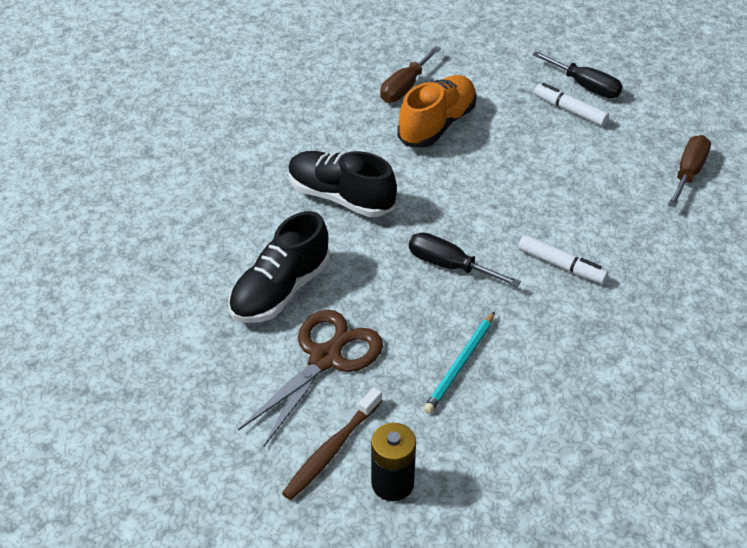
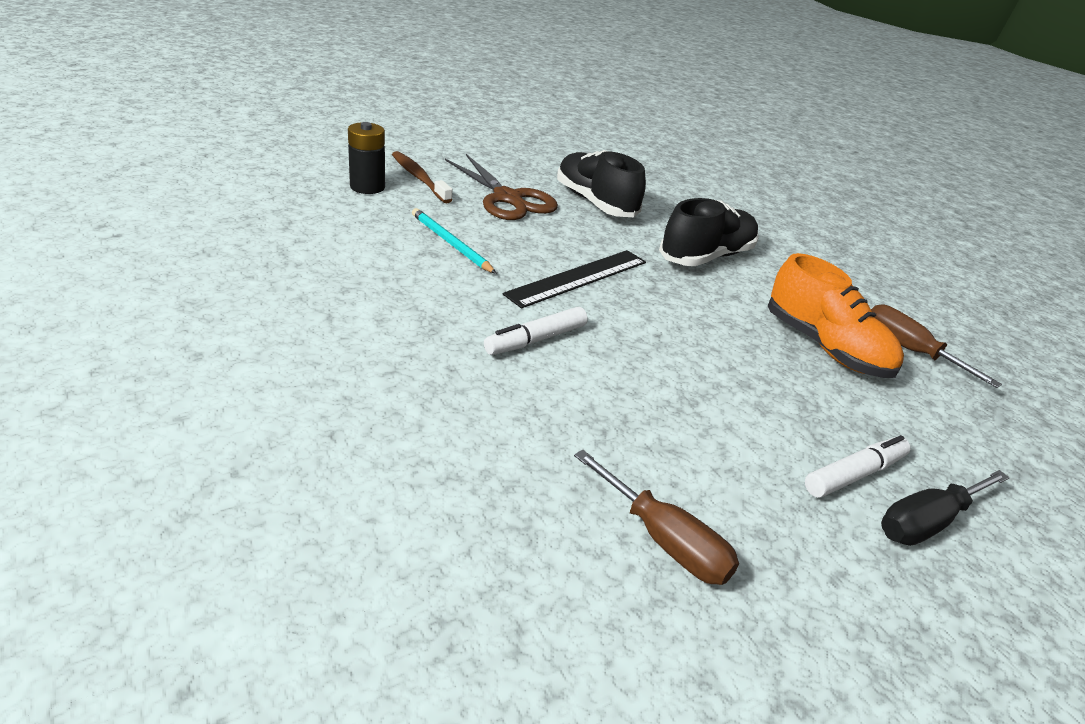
camera: 105 degrees right, 10 degrees down
black screwdriver [409,232,521,287] -> black ruler [503,250,646,308]

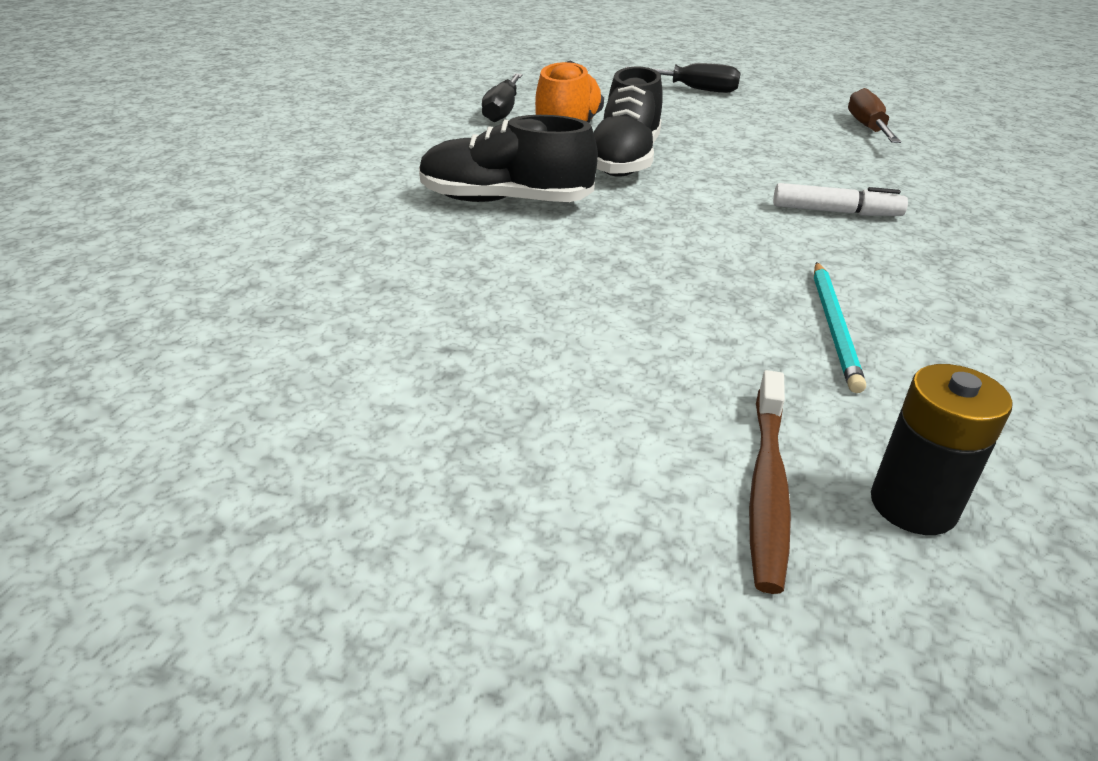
camera: 130 degrees left, 0 degrees up
brown scissors [445,154,558,220] -> none
black ruler [503,250,646,308] -> none
black shoe [557,150,646,217] -> black shoe moved to [593,66,663,177]
white marker [805,435,911,498] -> none
brown screwdriver [871,304,1002,388] -> black screwdriver [482,73,522,122]

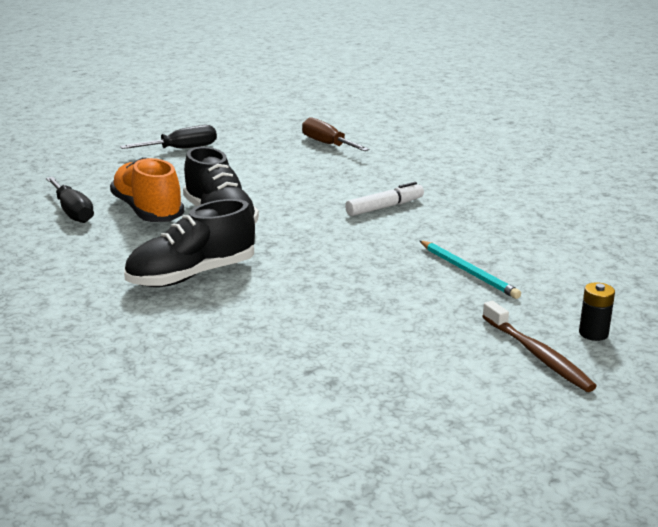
camera: 40 degrees left, 10 degrees down
black battery [871,364,1013,535] -> black battery [579,282,615,341], size x0.66

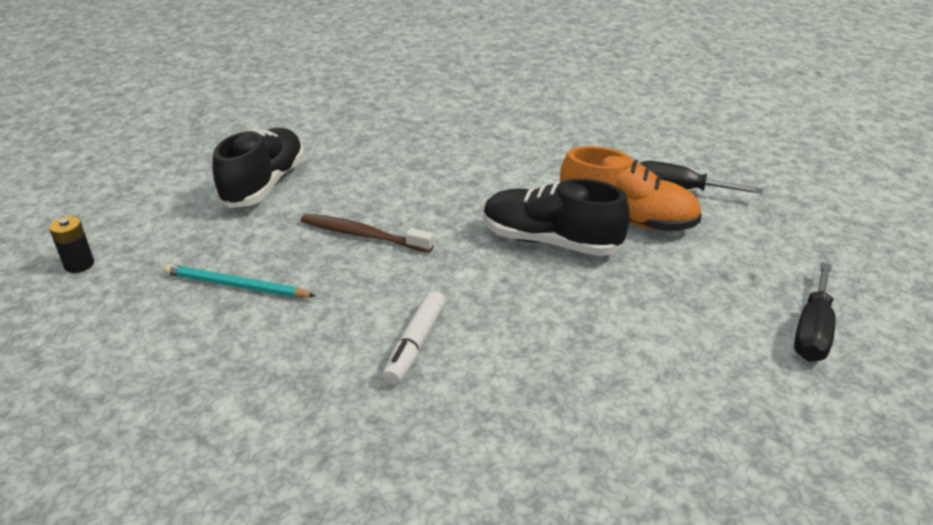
camera: 140 degrees right, 10 degrees up
black shoe [124,199,255,287] -> black shoe moved to [212,128,304,208]
brown screwdriver [302,117,369,151] -> none
brown toothbrush [482,301,597,392] -> brown toothbrush moved to [301,214,434,253]

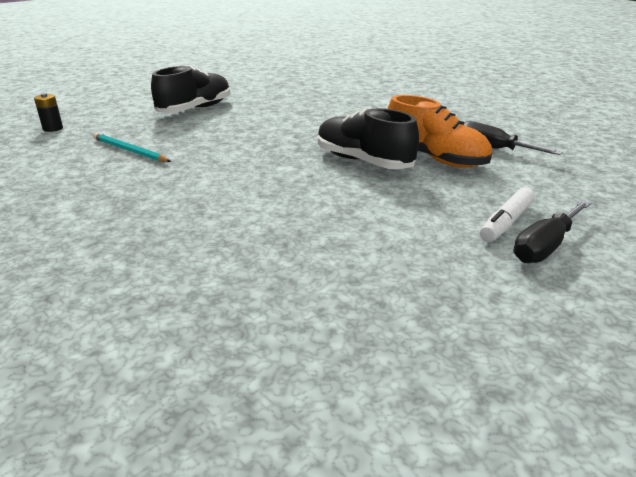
camera: 20 degrees right, 5 degrees down
brown toothbrush [301,214,434,253] -> none
white marker [382,291,445,385] -> white marker moved to [480,187,535,242]

